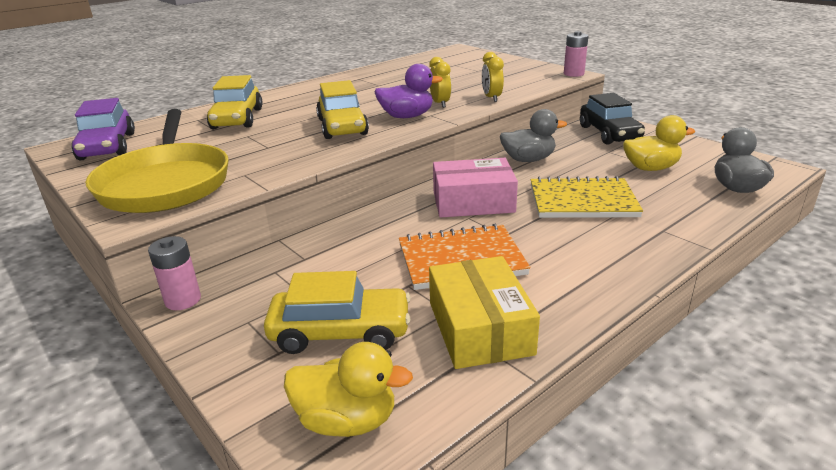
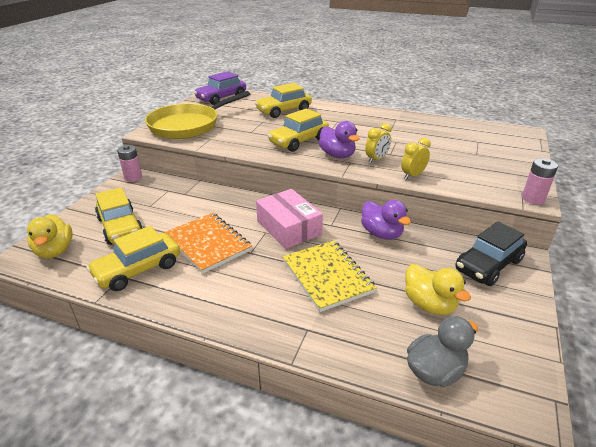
camera: 60 degrees right, 5 degrees up
yellow box [429,256,540,369] -> yellow car [86,226,180,291]
grey duck [500,109,567,162] -> purple duck [361,200,411,240]

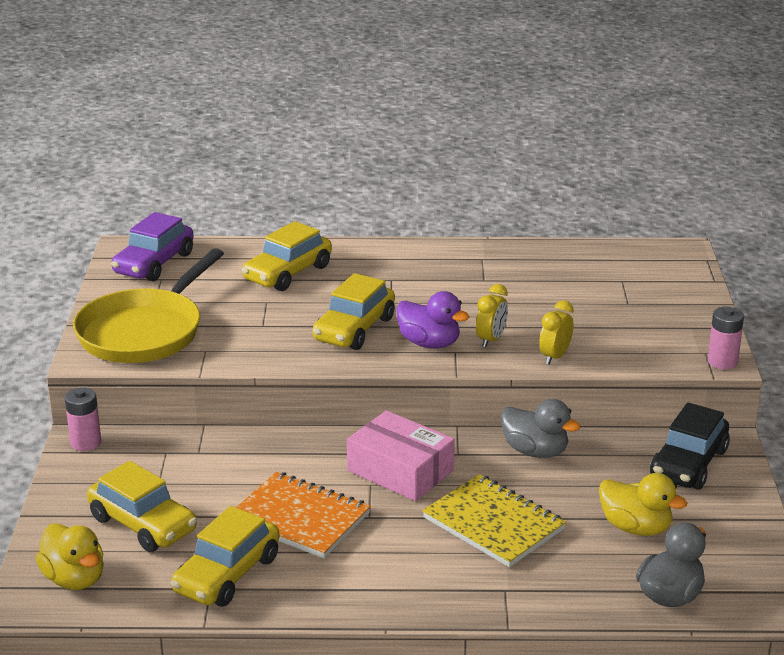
camera: 20 degrees left, 5 degrees down
purple duck [361,200,411,240] -> grey duck [501,399,581,458]

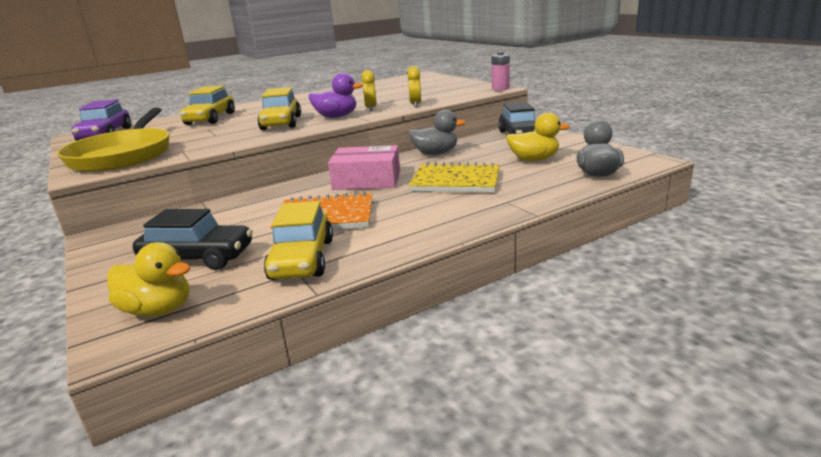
camera: 30 degrees left, 5 degrees down
pink battery [65,387,101,451] -> none
yellow car [87,461,197,552] -> black car [133,209,253,270]

